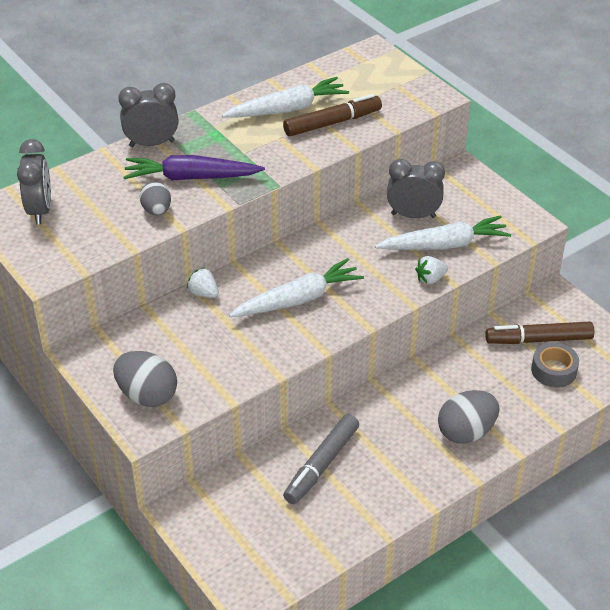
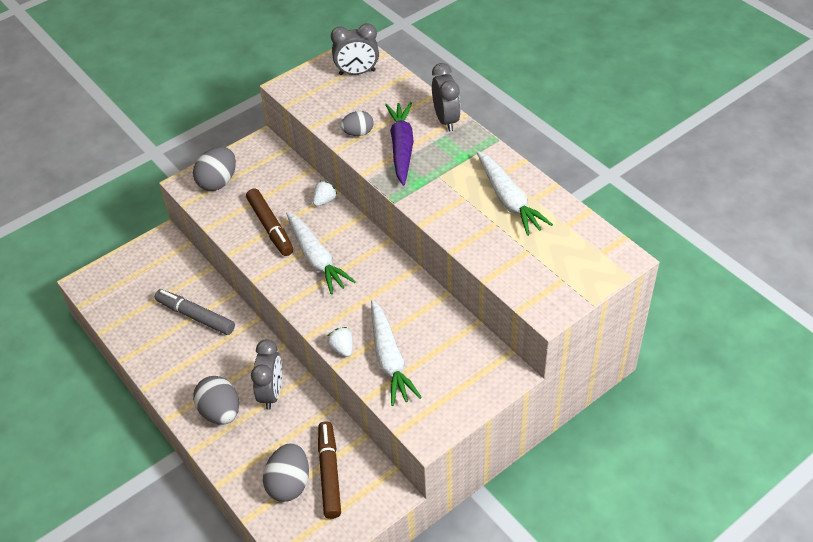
camera: 90 degrees right, 5 degrees up
brown marker [283,94,382,136] -> brown marker moved to [246,188,293,256]
grey clock [387,159,445,218] -> grey clock moved to [251,339,282,410]
grey tape [531,342,579,388] -> grey egg [263,443,309,502]

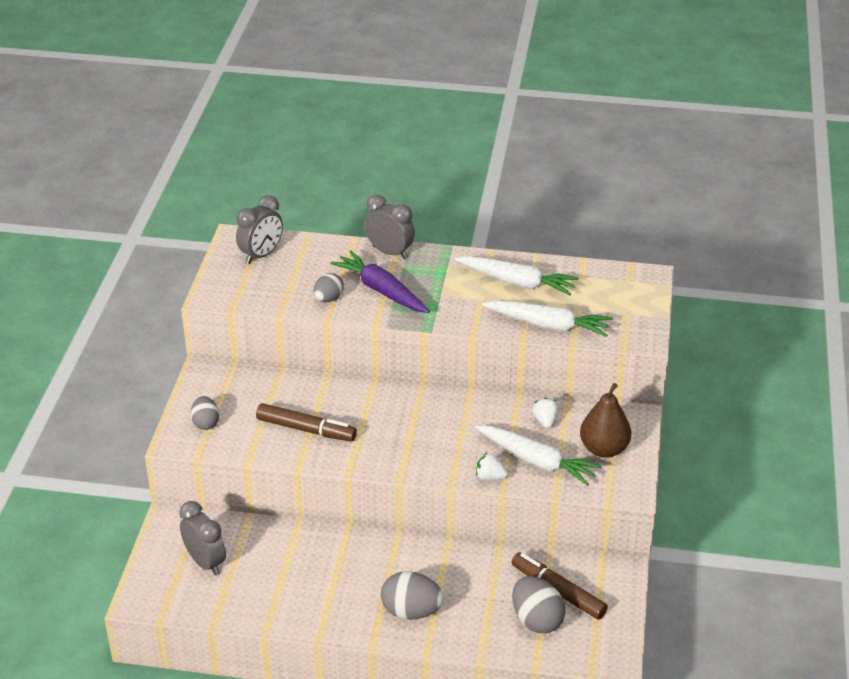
camera: 45 degrees left, 10 degrees down
grey marker [155,289,235,335] -> none
grey egg [193,147,236,191] -> grey egg [191,396,219,430], size x0.64
grey clock [251,339,282,410] -> grey clock moved to [179,501,226,575]
white carrot [286,212,356,294] -> white carrot moved to [482,301,613,337]
white strawberry [313,181,337,206] -> white strawberry moved to [532,398,559,428]
none -> brown pear [580,383,631,458]

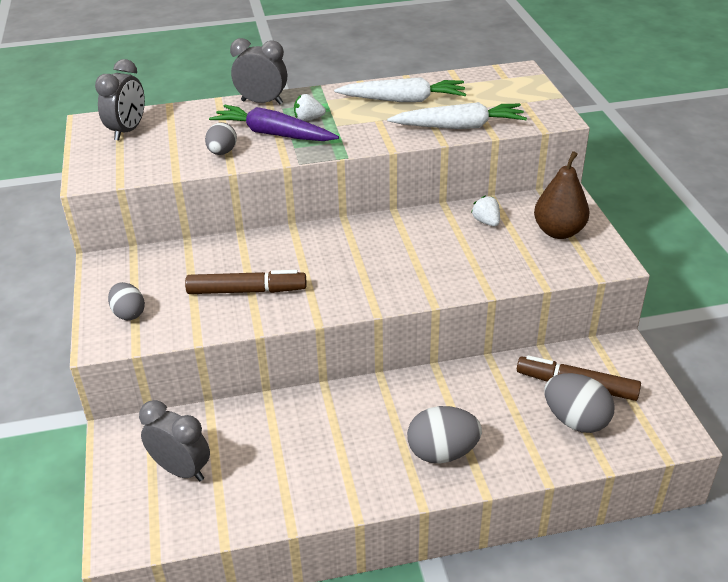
camera: 20 degrees left, 0 degrees up
white carrot [475,426,602,486] -> none
white strawberry [476,453,508,480] -> white strawberry moved to [294,94,326,121]

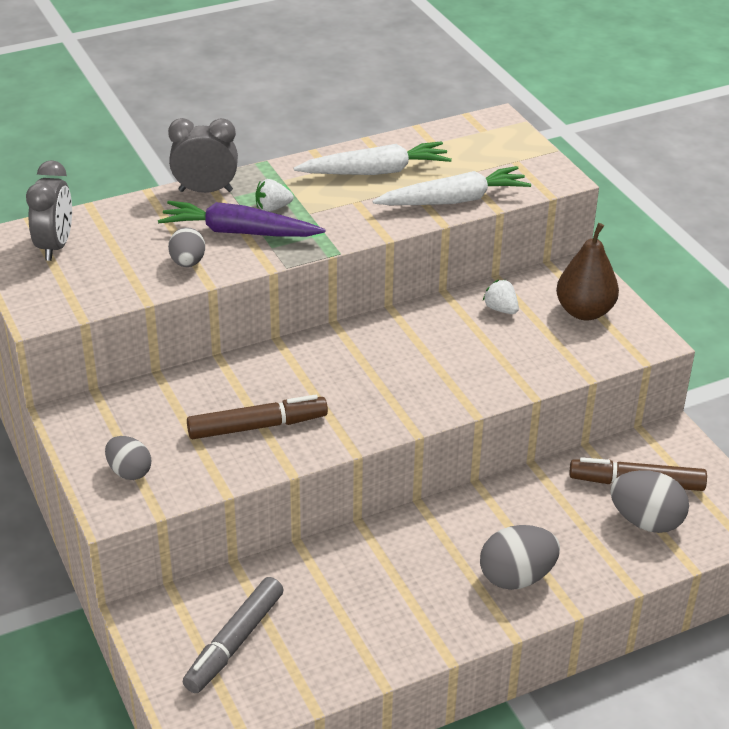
camera: 15 degrees left, 0 degrees up
grey clock [139,400,210,481] -> grey marker [183,577,284,693]

